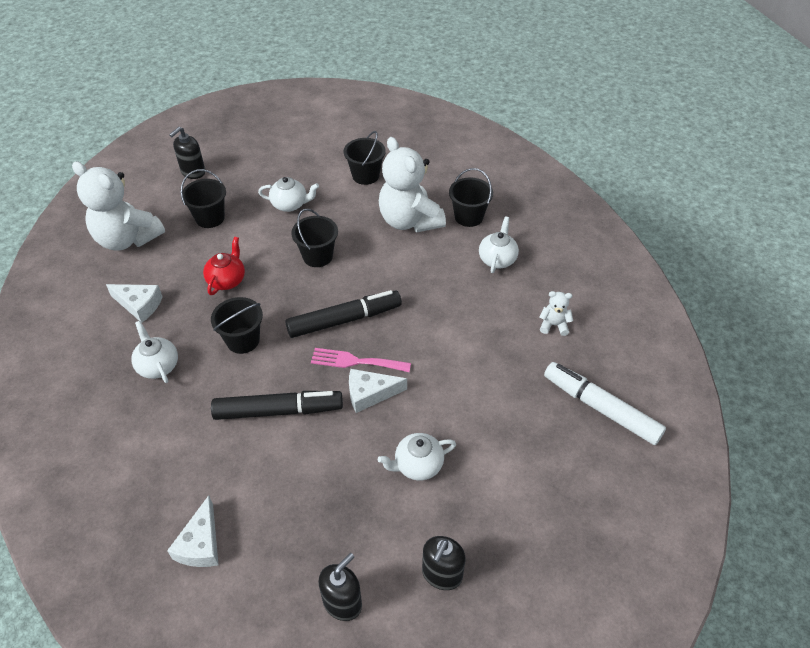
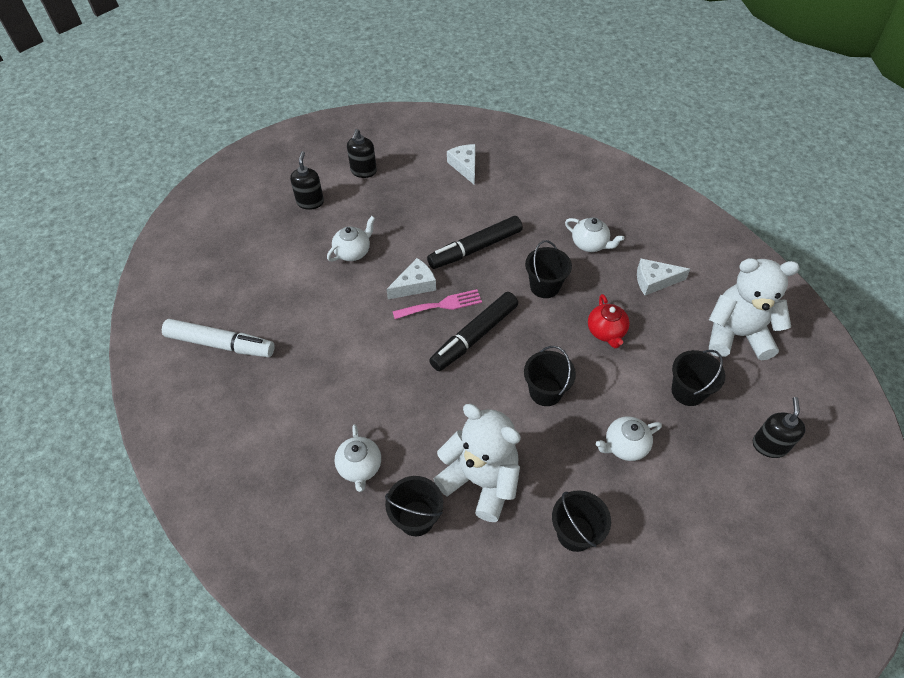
camera: 155 degrees right, 5 degrees up
white teddy bear [540,291,573,336] -> none

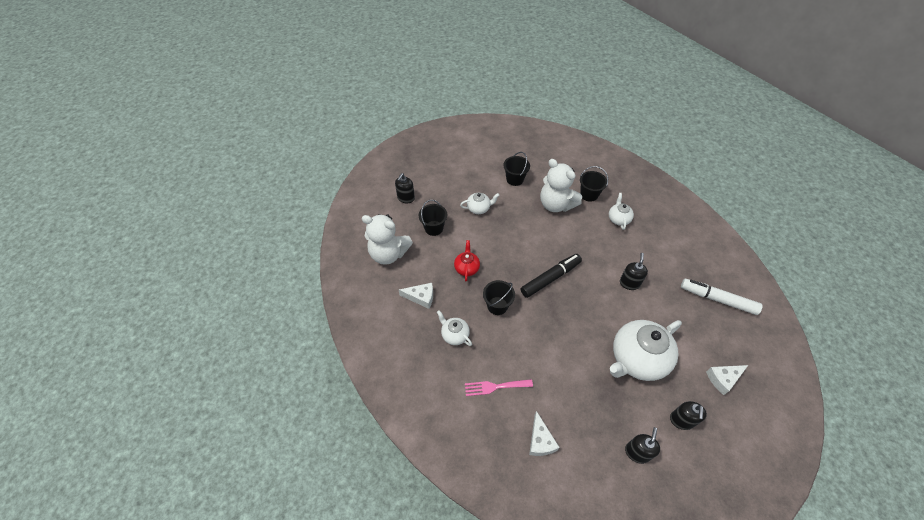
camera: 170 degrees left, 0 degrees up
white teapot [327,216,375,261] -> white teapot [610,320,682,381], size x2.07
white cheese [386,258,436,299] -> white cheese moved to [706,365,748,395]
pink fork [392,289,482,319] -> pink fork moved to [465,379,533,396]
black marker [427,216,523,269] -> none
black bucket [524,346,576,406] -> none
none -> black soap dispenser [620,253,648,290]

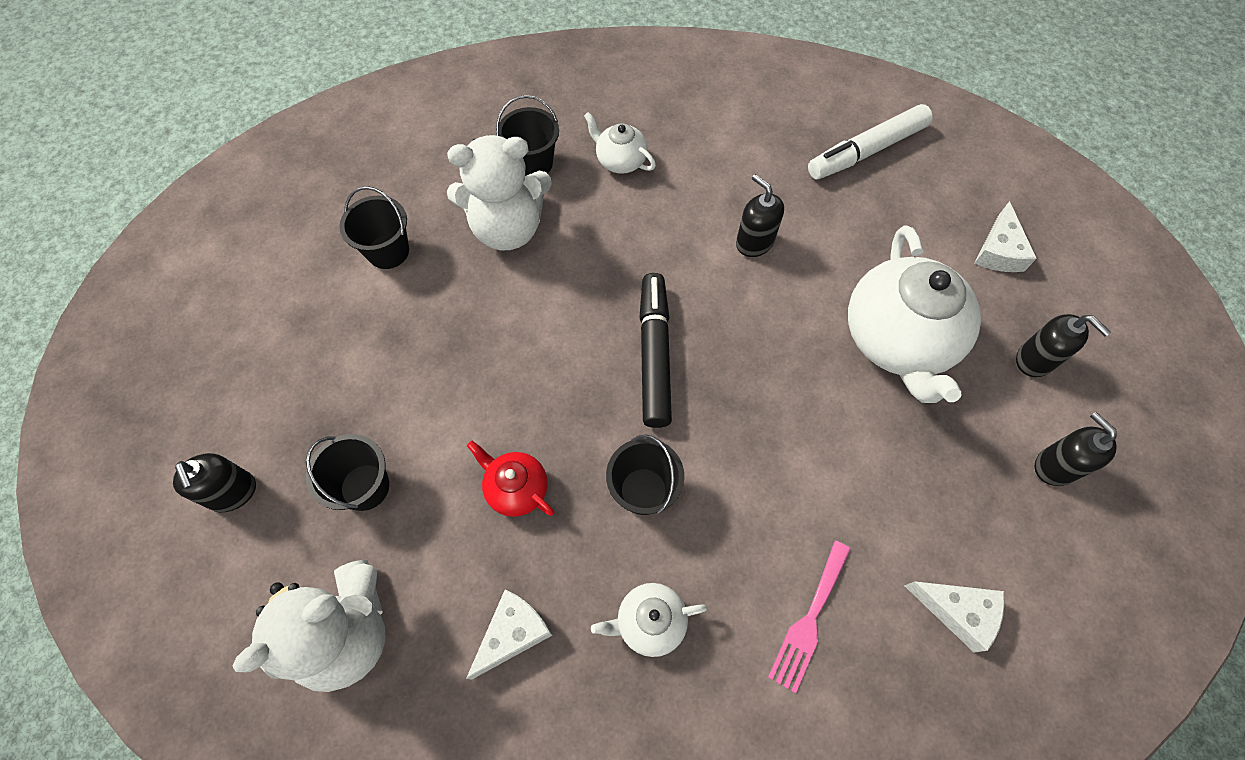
camera: 55 degrees left, 10 degrees up
white teapot [460,193,500,214] -> none

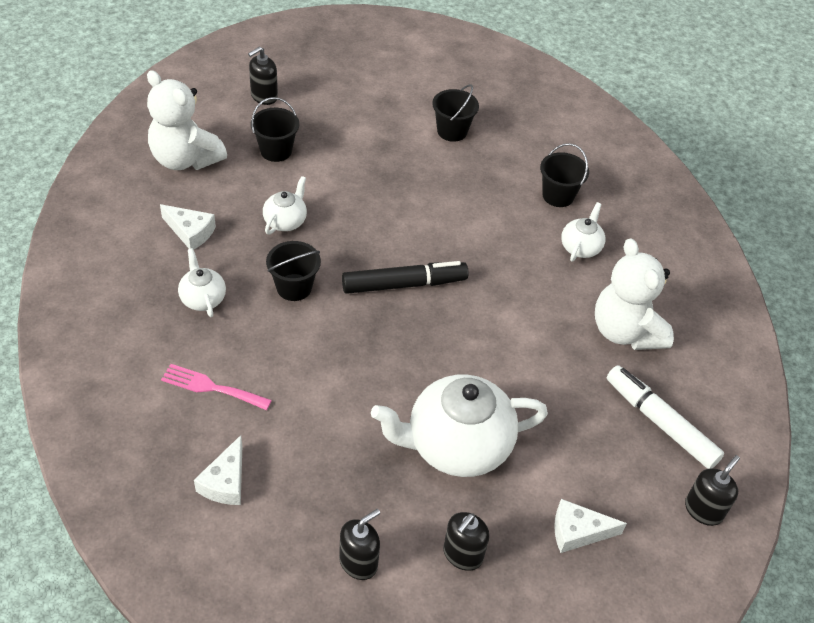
camera: 75 degrees right, 15 degrees down
white teddy bear [447,135,552,250] -> white teddy bear moved to [595,238,674,350]
red teapot [467,441,555,517] -> white teapot [263,176,307,235]
black soap dispenser [736,174,784,257] -> black soap dispenser moved to [685,455,740,526]

